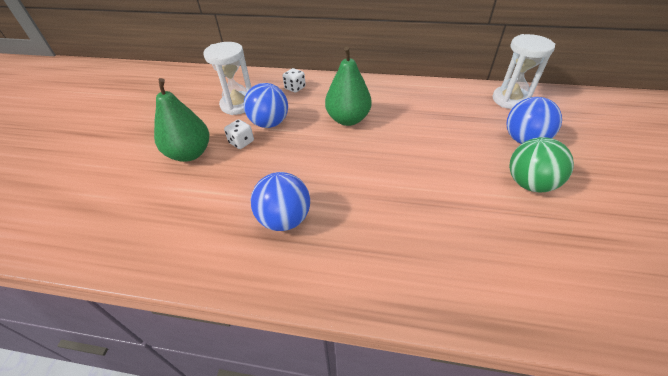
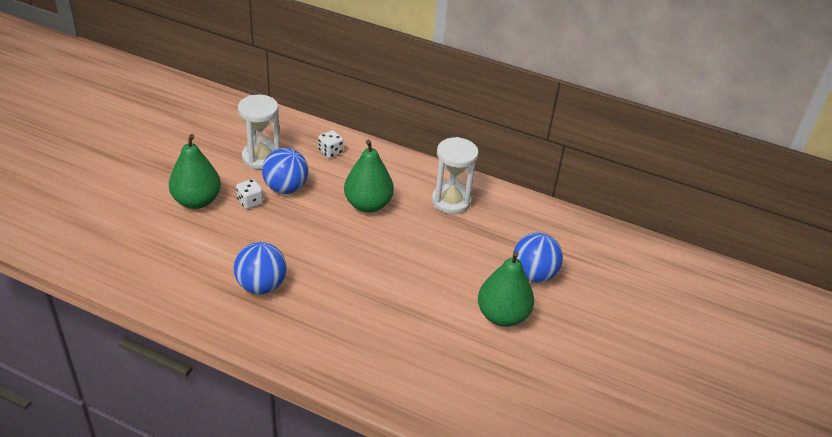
camera: 10 degrees right, 5 degrees down
white hourglass [492,34,555,109] -> white hourglass moved to [432,137,479,214]
green ball [509,137,574,192] -> green pear [478,251,534,327]

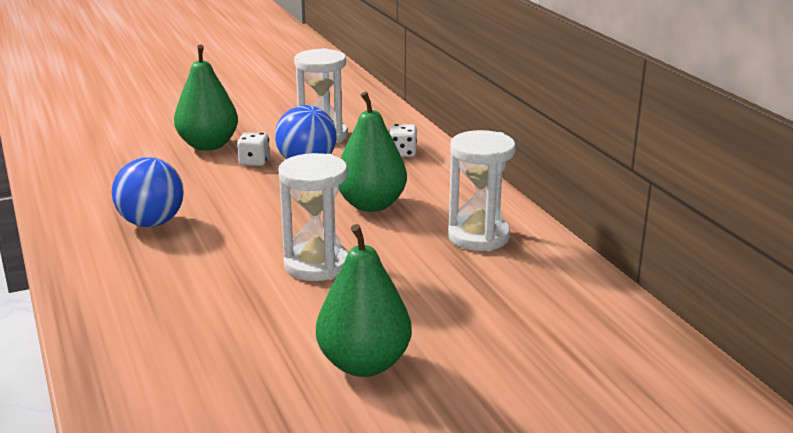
camera: 45 degrees right, 15 degrees down
blue ball [512,233,563,283] -> none
none -> white hourglass [279,153,348,281]

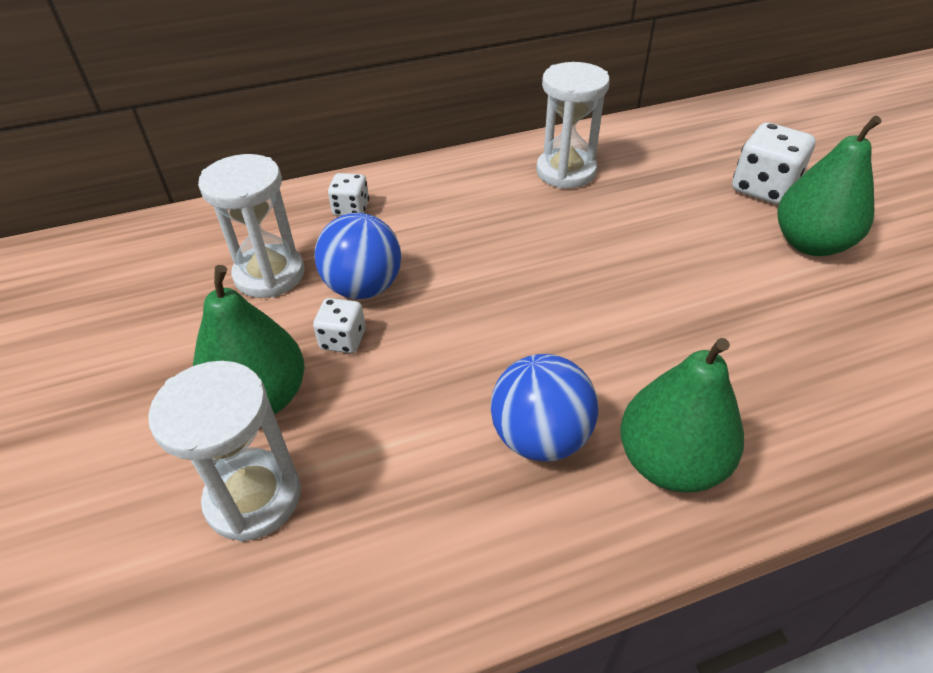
camera: 85 degrees left, 20 degrees up
white hourglass [279,153,348,281] -> white hourglass moved to [148,361,301,542]
green pear [339,92,407,212] -> green pear moved to [620,338,744,492]
none -> white dice [732,122,816,204]

